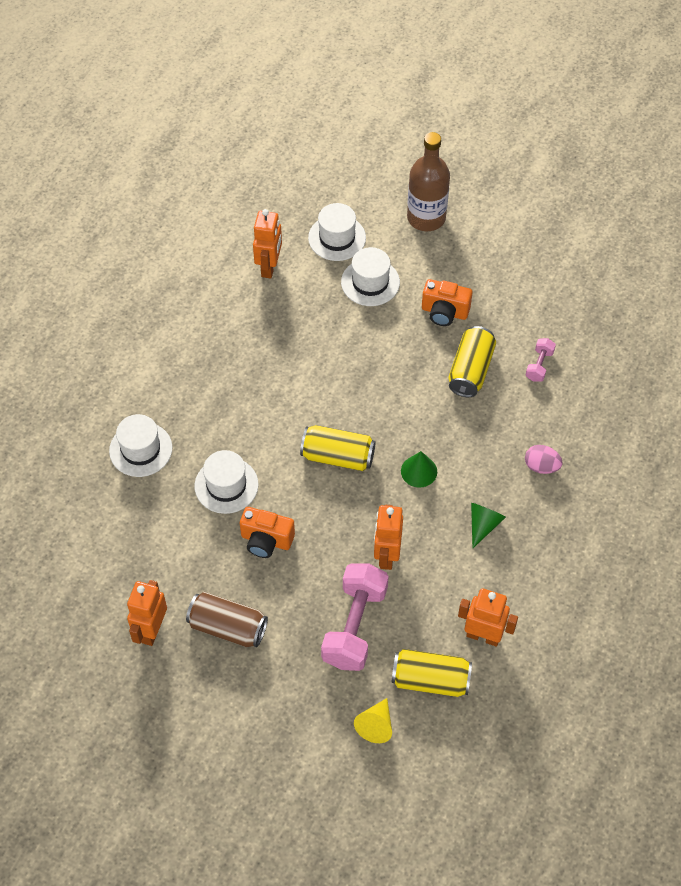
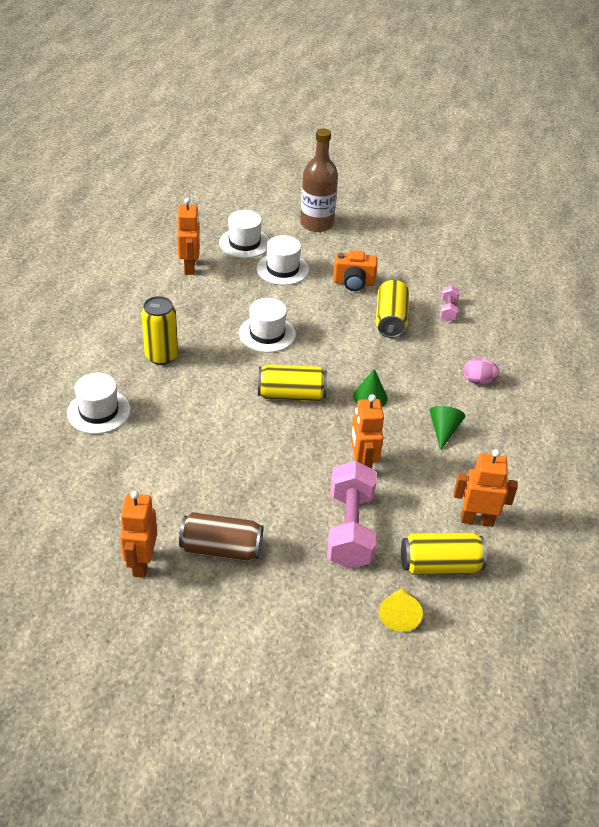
camera: 15 degrees left, 15 degrees down
white hat [195,450,258,514] -> white hat moved to [239,298,296,353]
orange camera [240,507,295,558] -> none
none -> yellow can [141,296,178,365]

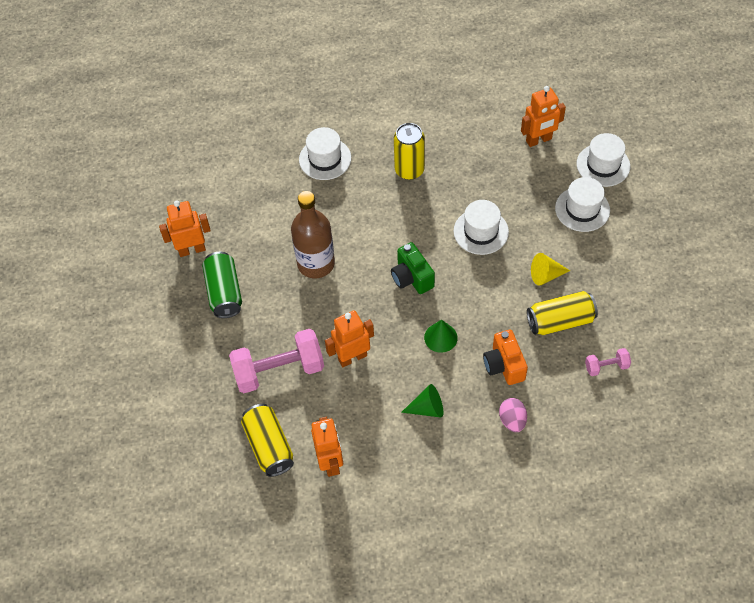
camera: 75 degrees right, 15 degrees up
brown can [179,512,263,561] -> green can [202,252,242,318]
yellow can [258,364,327,401] -> green camera [391,242,435,294]
brown bottle [300,128,338,232] -> brown bottle moved to [291,191,335,278]
orange camera [333,250,378,291] -> orange camera moved to [483,329,528,385]
yellow cone [379,588,423,632] -> yellow cone moved to [531,253,570,286]

